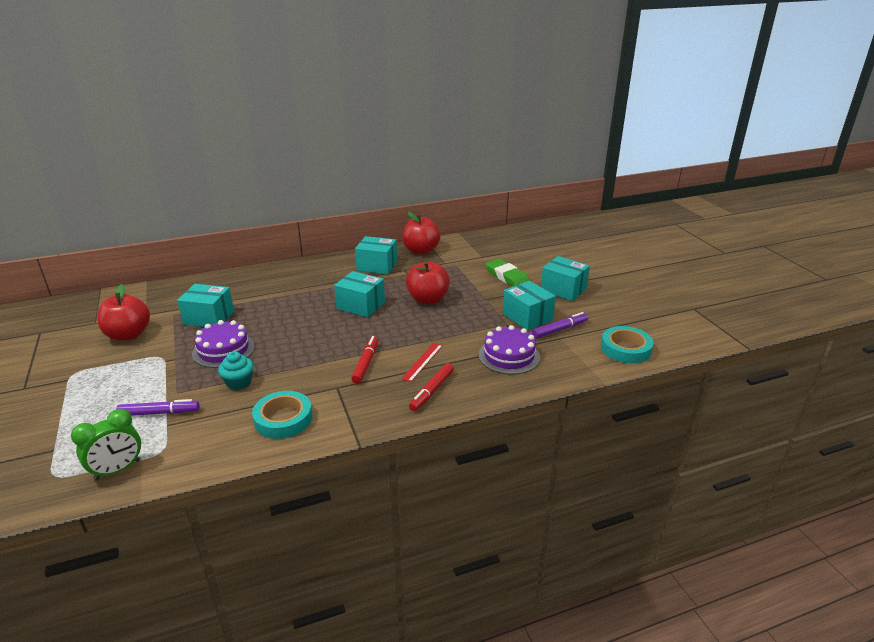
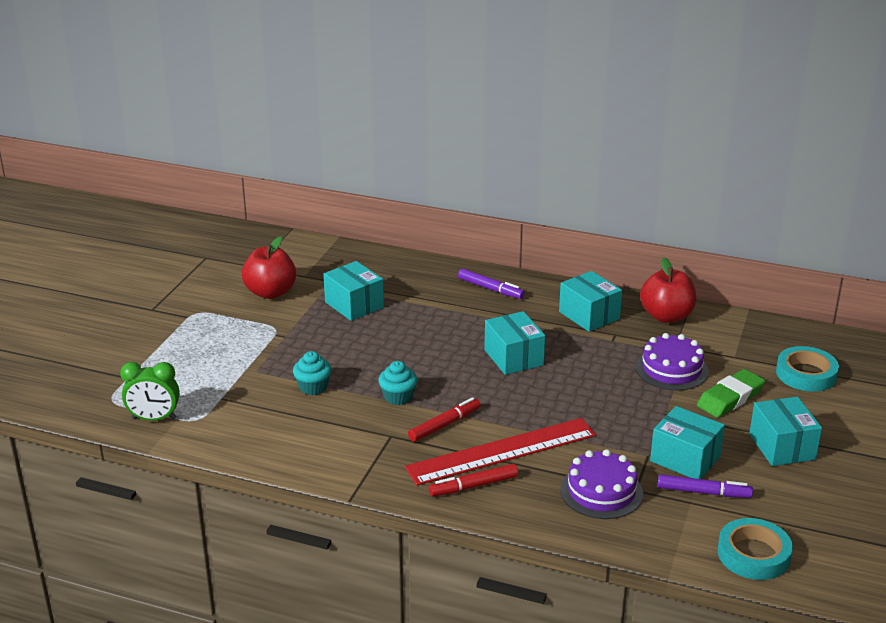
camera: 40 degrees right, 0 degrees up
purple marker [116,399,199,416] -> purple marker moved to [458,269,525,299]
purple cake [192,320,255,368] -> purple cake moved to [636,333,709,391]
turquoise tape [252,391,312,439] -> turquoise tape moved to [776,346,839,392]
red ruler [401,343,443,382] -> red ruler [405,418,596,486], size x2.24
red apple [406,262,450,304] -> none
green eraser [486,259,530,287] -> green eraser turned 45 degrees clockwise [697,369,765,418]
turquoise box [503,281,556,331] -> turquoise box turned 60 degrees counterclockwise [650,406,725,479]
none -> turquoise cupcake [378,361,417,405]

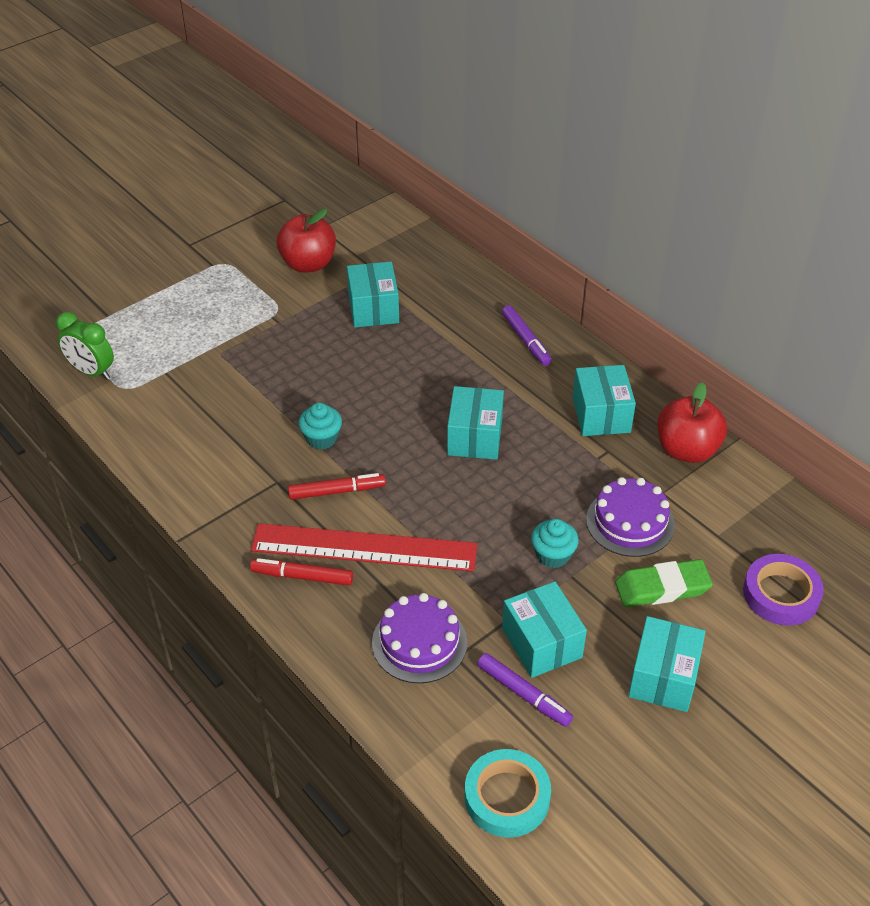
camera: 30 degrees right, 15 degrees up
turquoise cupcake [293,351,332,395] -> turquoise cupcake moved to [531,519,579,568]
turquoise tape [776,346,839,392] -> purple tape [743,554,824,626]

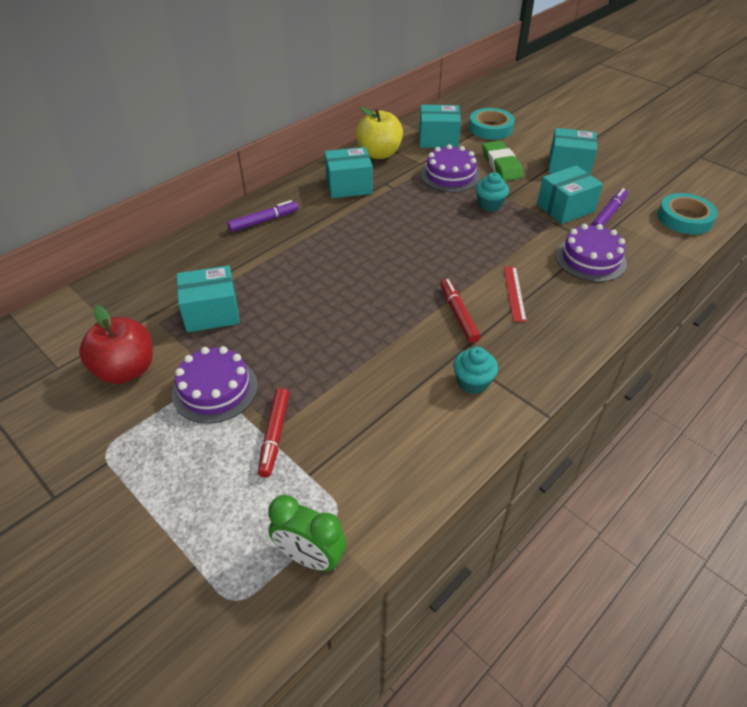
camera: 95 degrees left, 0 degrees up
green clock [56,312,114,380] -> green clock turned 90 degrees clockwise [268,495,346,571]
red marker [250,558,353,586] -> red marker moved to [258,388,289,477]
red ruler [251,523,477,572] -> red ruler [504,267,527,322], size x0.45
turquoise cupcake [298,403,342,450] -> turquoise cupcake moved to [453,347,498,394]
turquoise box [447,386,504,460] -> turquoise box moved to [419,105,461,148]
red apple [657,382,727,463] -> yellow apple [356,107,403,159]
purple tape [743,554,824,626] -> turquoise tape [469,108,515,139]
none -> purple cake [172,346,258,424]

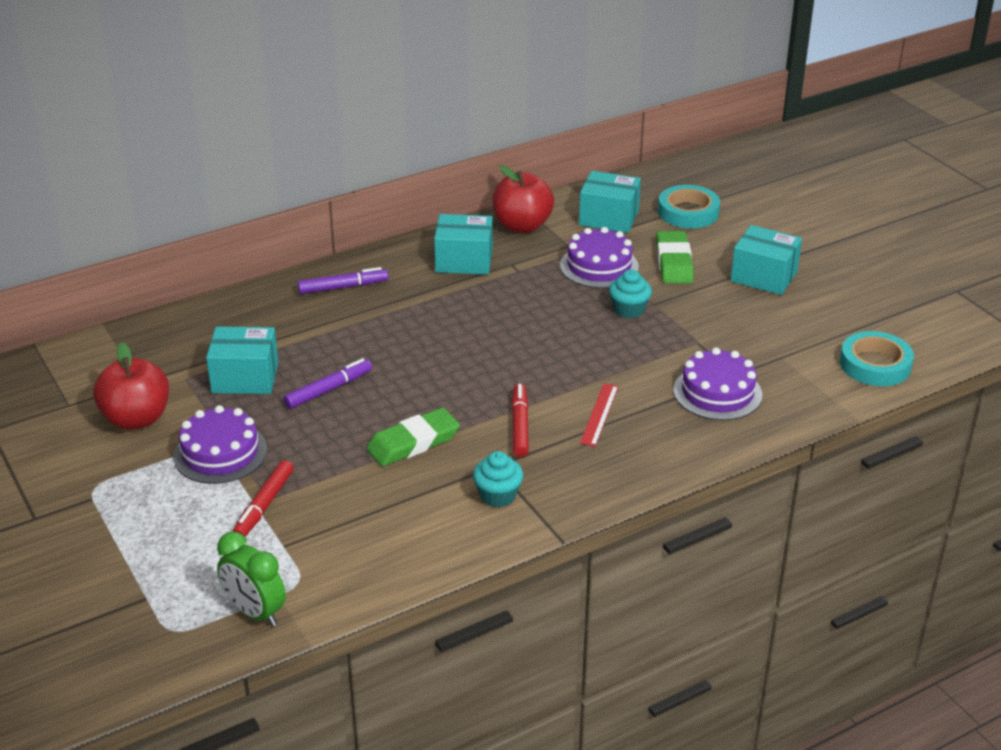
camera: 15 degrees right, 10 degrees down
yellow apple [356,107,403,159] -> red apple [492,166,554,233]
turquoise box [537,165,603,224] -> none
purple marker [591,188,628,227] -> purple marker moved to [283,358,372,409]
none -> green eraser [366,408,460,467]

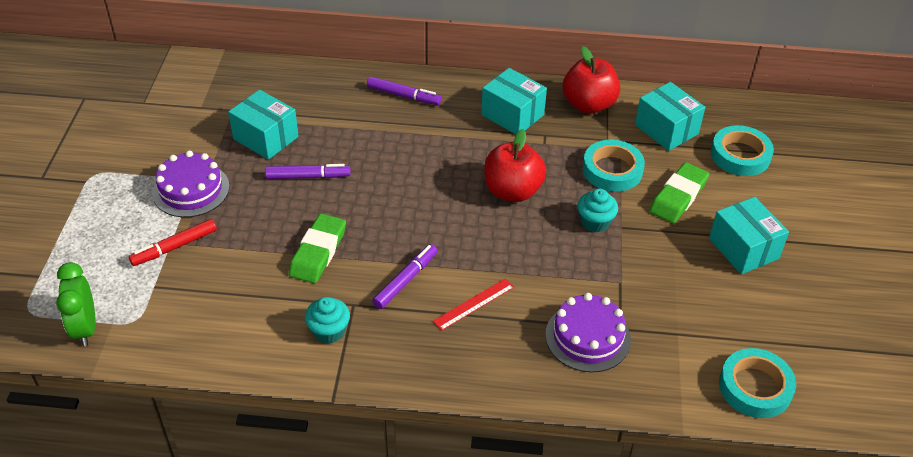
camera: 35 degrees right, 10 degrees up
red apple [93,342,169,430] -> red apple moved to [484,129,546,202]
green eraser [366,408,460,467] -> green eraser turned 75 degrees counterclockwise [289,213,346,283]
red marker [511,384,529,457] -> purple marker [372,244,437,309]
purple cake [560,227,639,288] -> turquoise tape [583,140,645,192]

